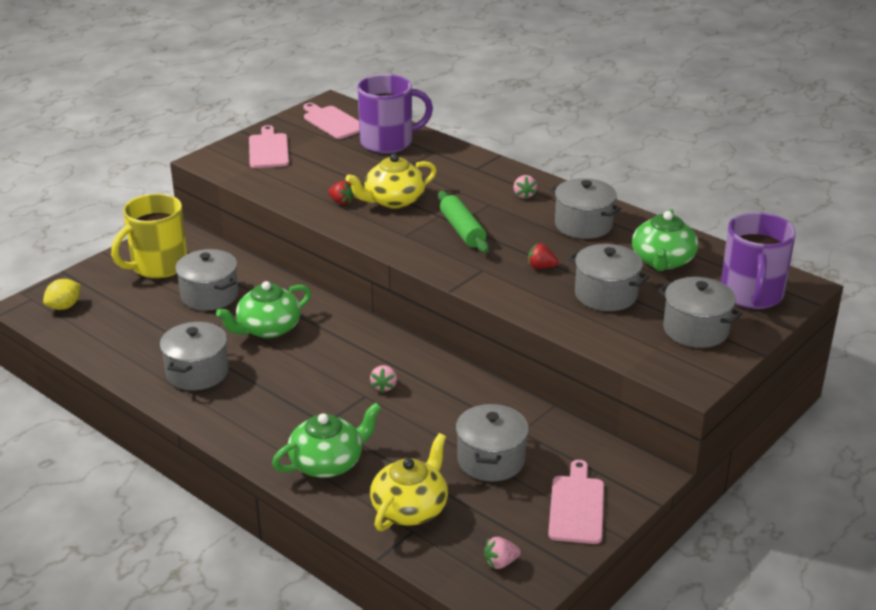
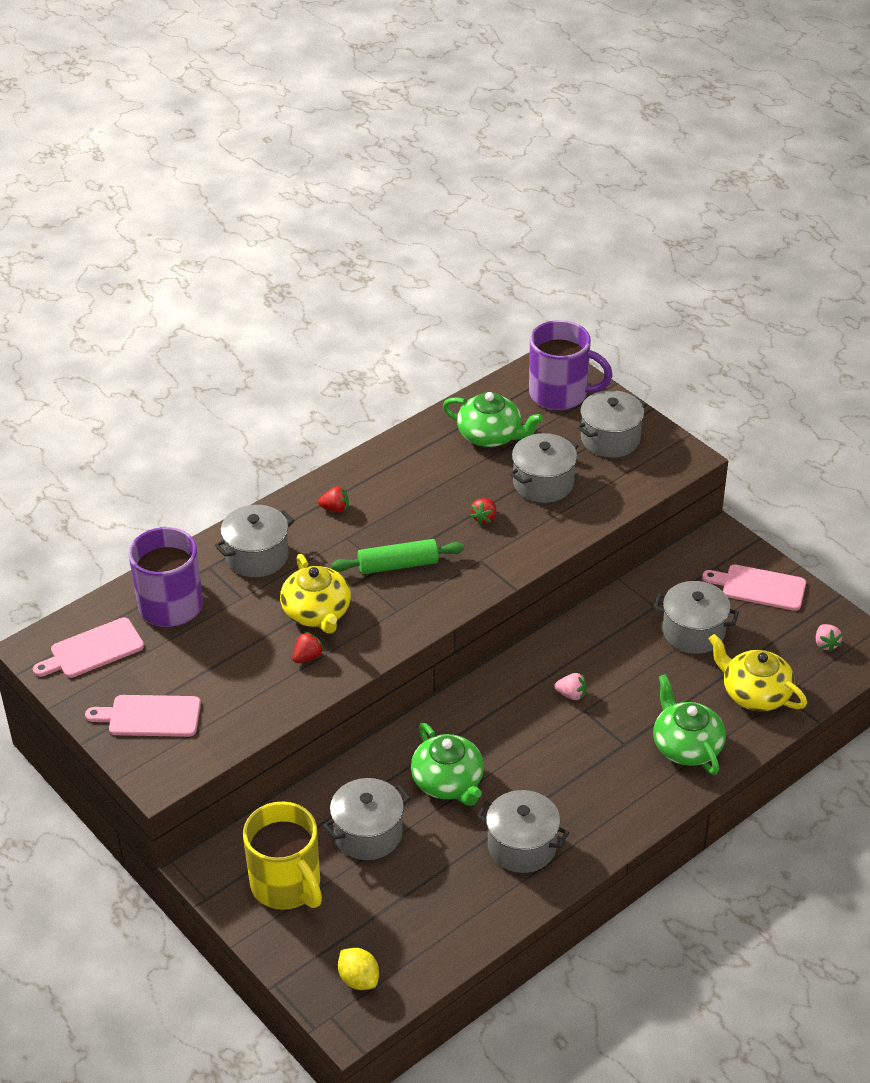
camera: 80 degrees left, 10 degrees up
pink strawberry [513,175,537,200] -> red strawberry [318,486,349,512]
grey pot [550,178,621,239] -> grey pot moved to [215,505,295,577]

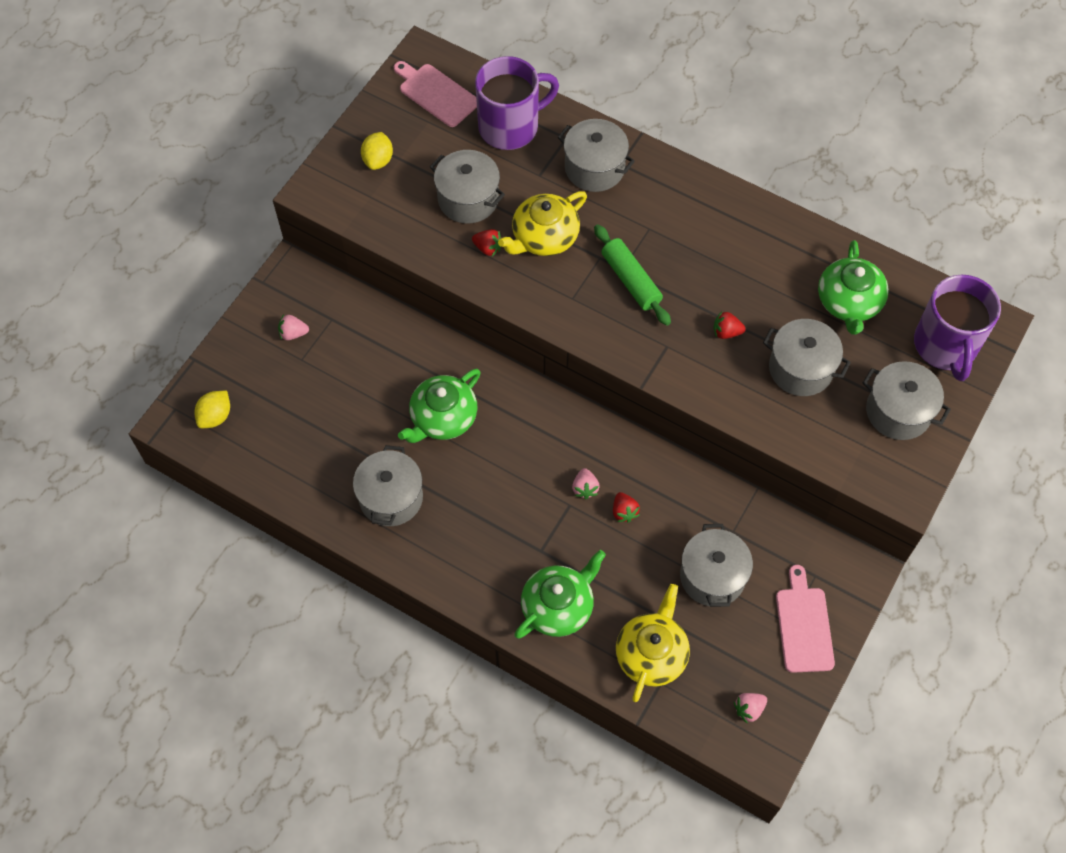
camera: 70 degrees right, 20 degrees up
pink cutting board [85,695,201,737] -> yellow lemon [361,132,393,170]
yellow mug [243,802,322,910] -> pink strawberry [278,315,309,340]
red strawberry [318,486,349,512] -> red strawberry moved to [613,492,640,523]
grey pot [323,778,410,860] -> grey pot moved to [430,150,505,224]

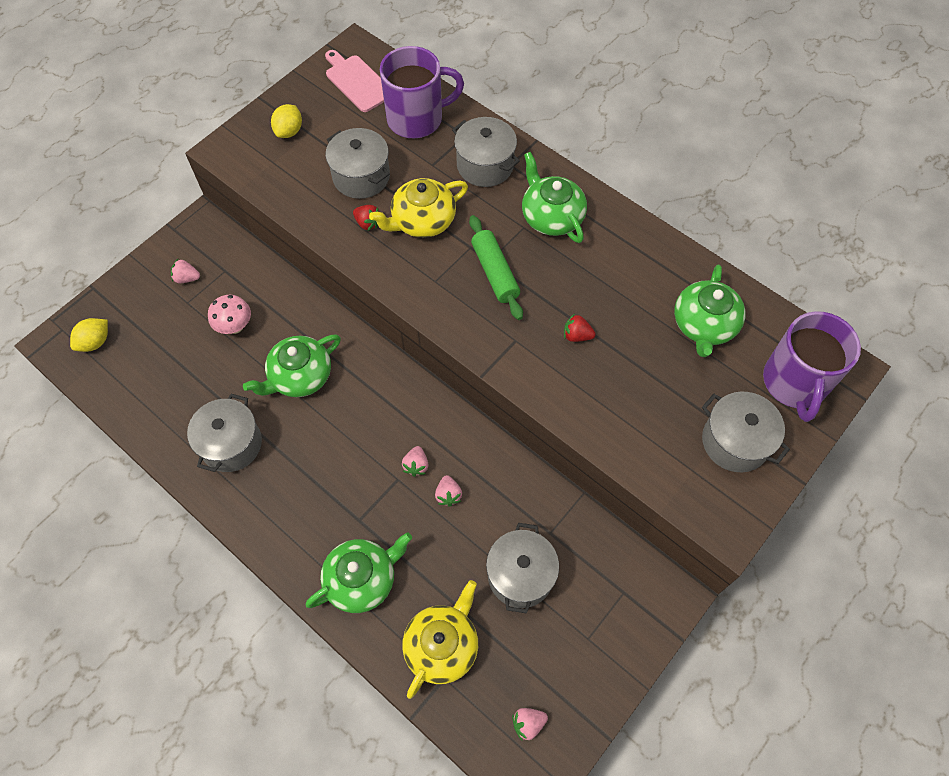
camera: 10 degrees right, 0 degrees up
red strawberry [613,492,640,523] -> pink strawberry [435,475,462,507]
grey pot [763,319,851,396] -> none
pink cutting board [776,565,835,673] -> none
none -> pink mushroom [208,295,251,334]
none -> green teapot [522,152,587,243]

